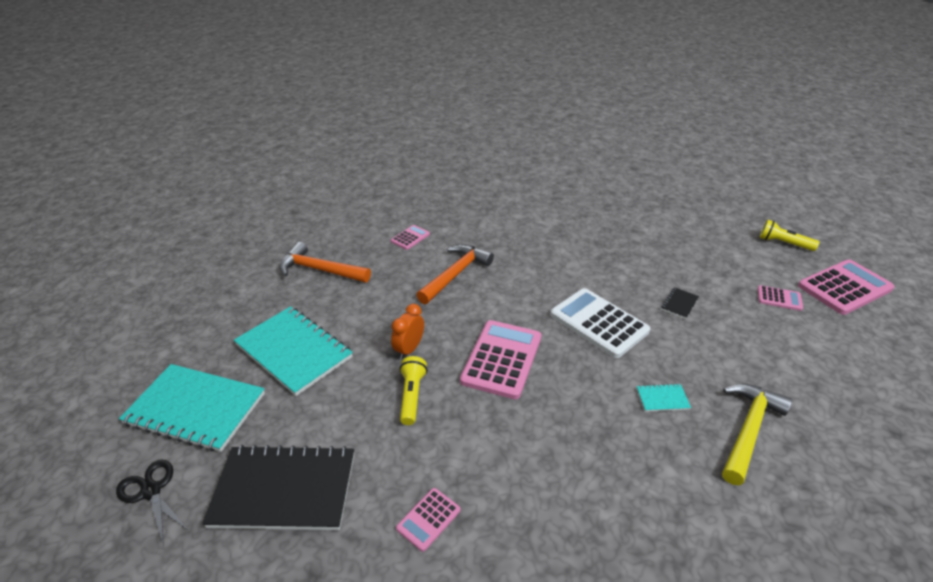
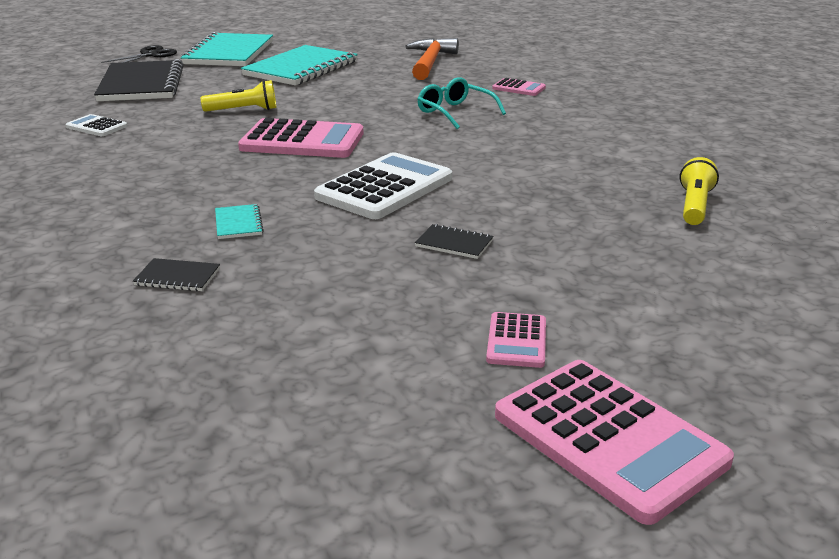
camera: 80 degrees right, 10 degrees down
orange clock [391,304,424,359] -> none
pink calculator [396,488,460,552] -> white calculator [65,114,127,136]
orange hammer [417,245,494,304] -> turquoise glasses [418,77,506,129]
yellow hammer [722,384,793,485] -> black notebook [133,258,220,291]
yellow flashlight [760,220,820,251] -> yellow flashlight moved to [680,157,719,225]

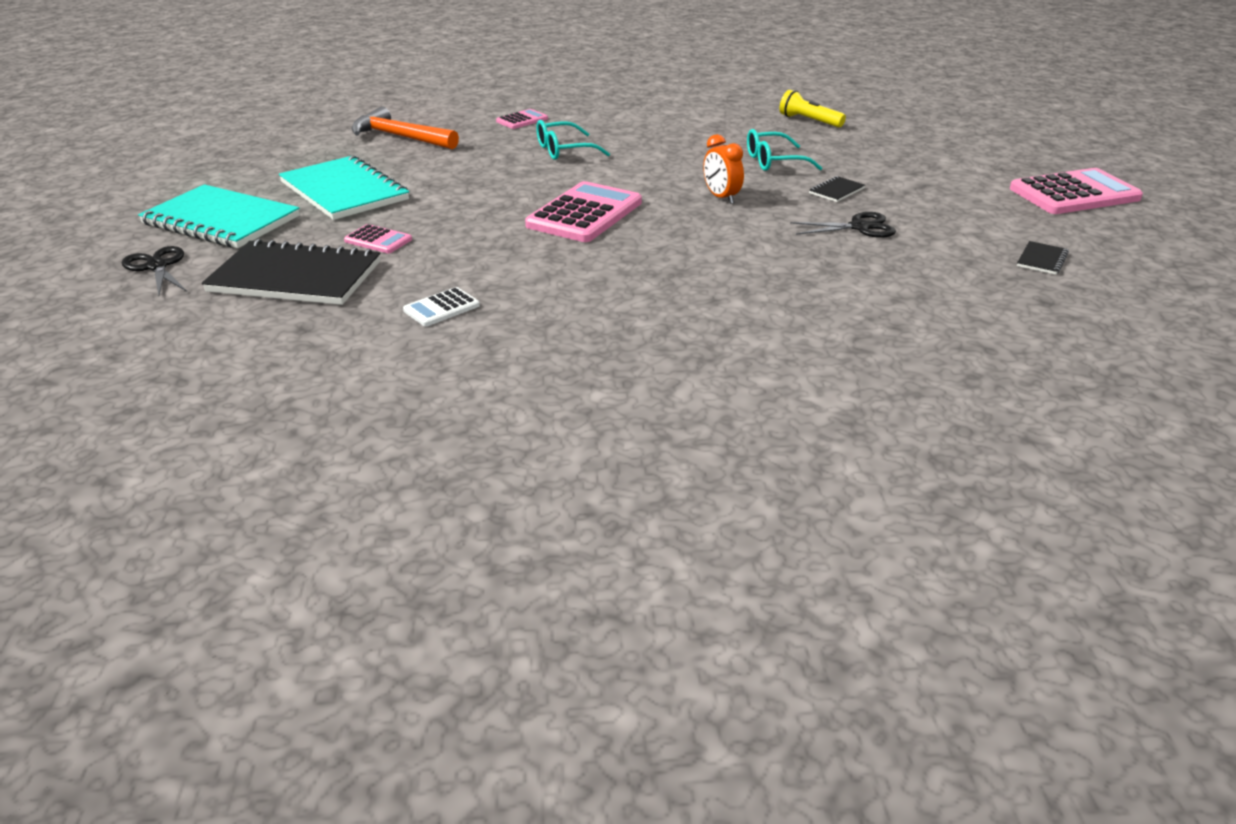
camera: 70 degrees left, 5 degrees up
black notebook [133,258,220,291] -> black notebook moved to [1017,241,1069,275]
yellow flashlight [201,80,276,112] -> none
turquoise notebook [215,204,264,239] -> none
white calculator [314,152,452,219] -> orange clock [703,134,744,204]
pink calculator [486,312,546,368] -> pink calculator moved to [344,224,412,253]
none -> turquoise glasses [747,129,822,171]
none -> black scissors [790,212,896,238]

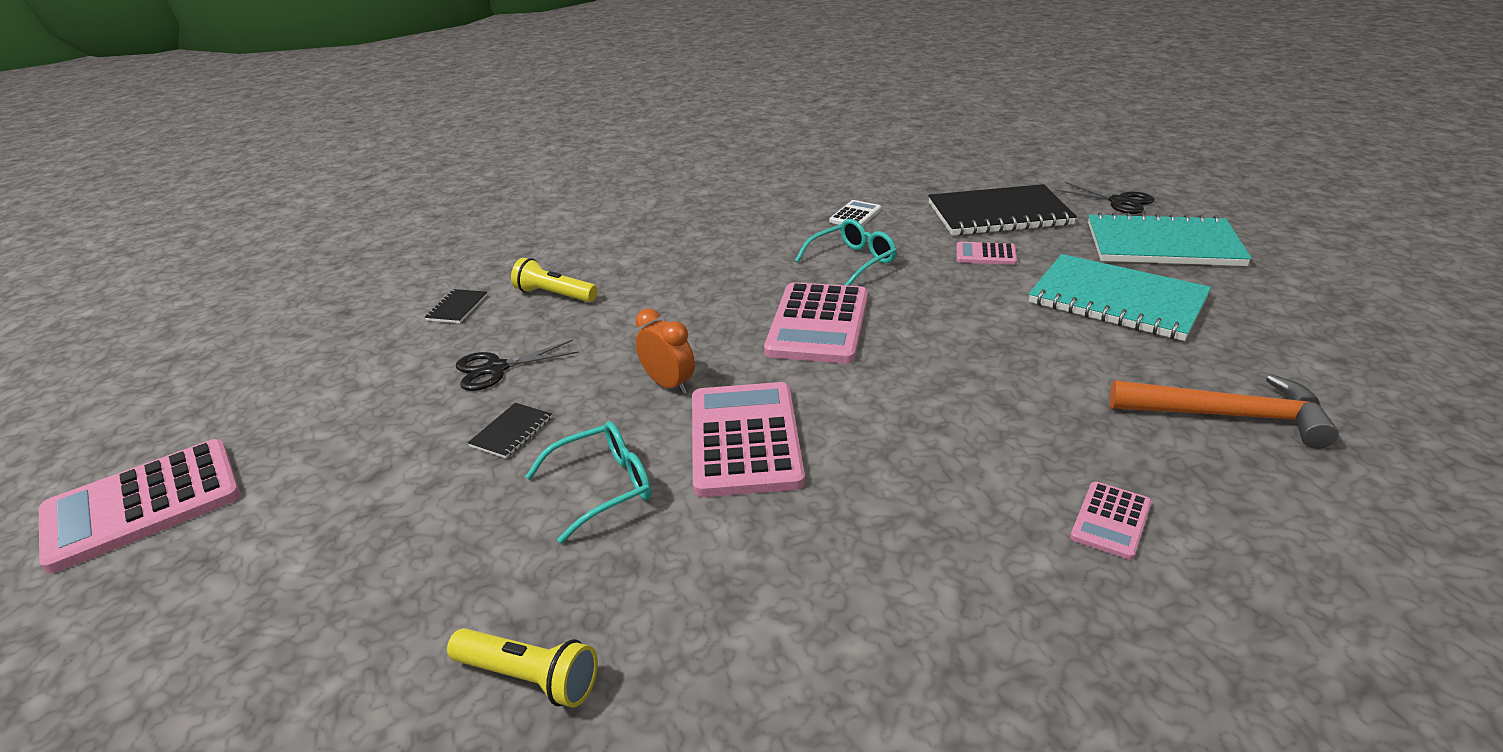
camera: 165 degrees right, 0 degrees up
turquoise glasses [536,120,610,160] -> turquoise glasses moved to [795,219,897,286]
black notebook [1017,241,1069,275] -> black notebook moved to [424,289,487,323]
none -> yellow flashlight [511,258,598,302]
none -> pink calculator [692,382,805,497]

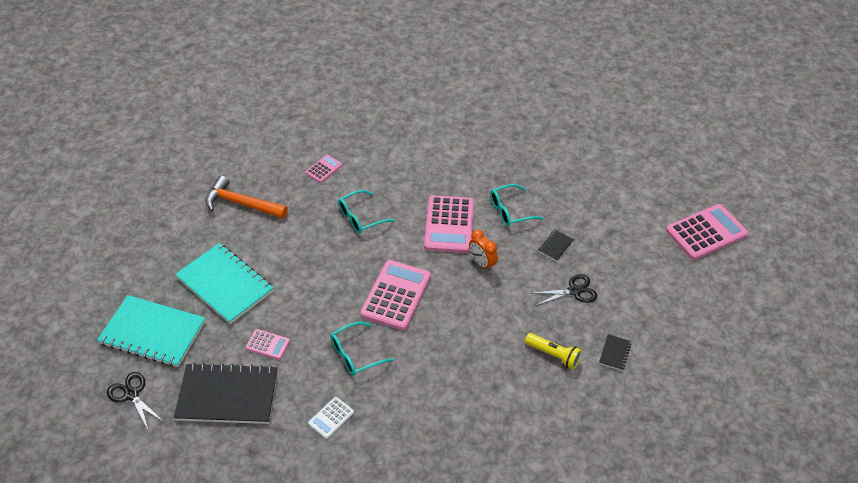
camera: 175 degrees left, 15 degrees up
yellow flashlight [447,628,598,708] -> none
none -> turquoise glasses [338,190,395,234]

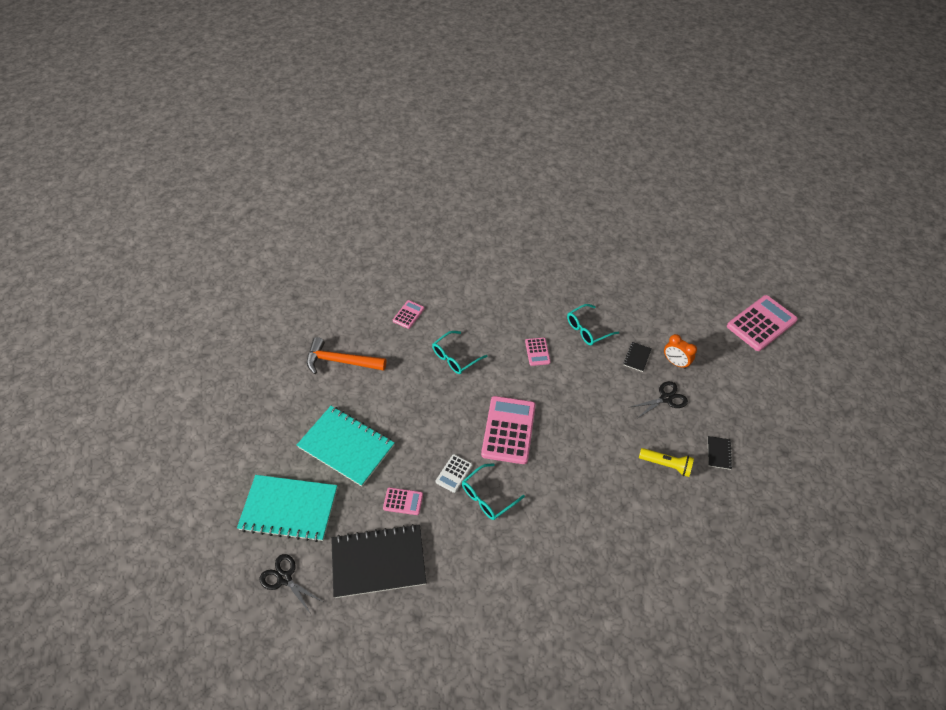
camera: 10 degrees left, 5 degrees up
white calculator [308,397,354,439] -> white calculator moved to [436,454,472,493]
pink calculator [424,195,474,253] -> pink calculator [525,338,551,366], size x0.49
orange clock [469,230,498,272] -> orange clock moved to [664,334,697,369]

